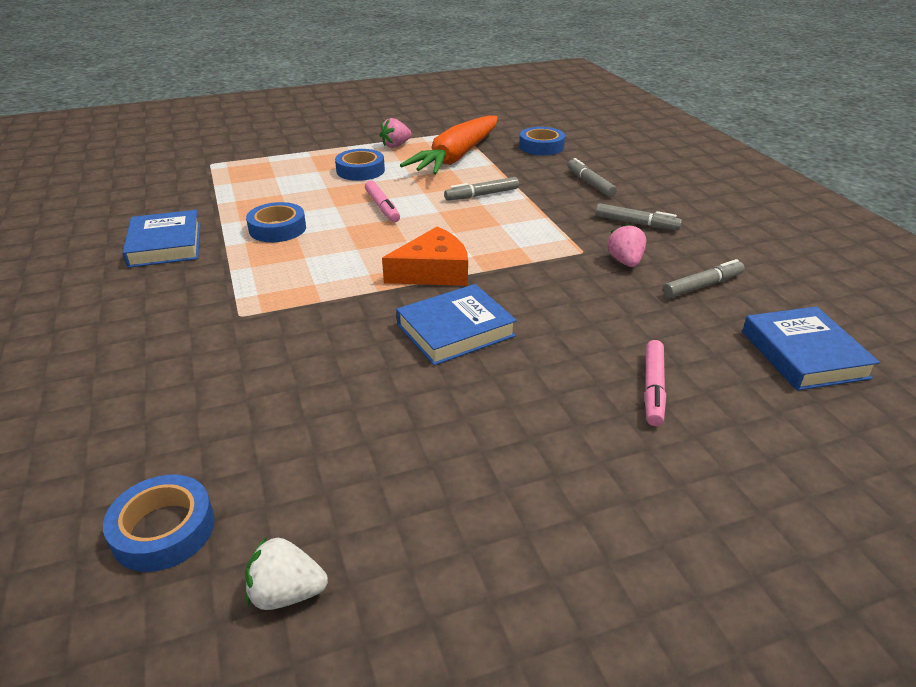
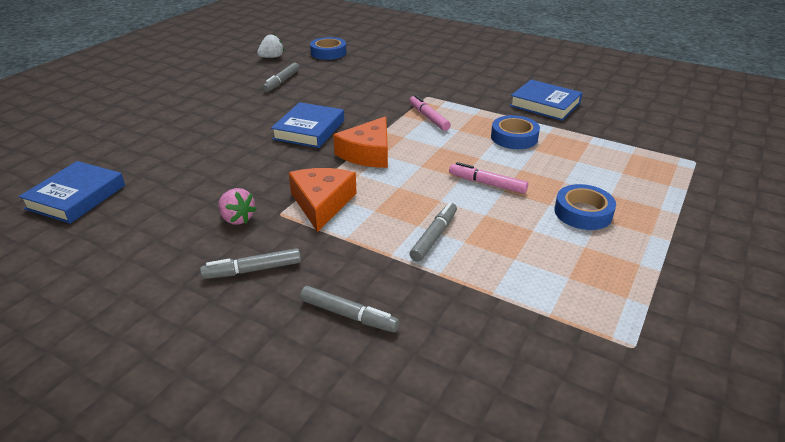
camera: 140 degrees right, 0 degrees up
pink strawberry [379,118,412,148] -> none
orange carrot [400,115,498,175] -> none
blue tape [519,127,565,155] -> none
pink marker [644,340,666,426] -> pink marker moved to [410,95,451,131]
grey marker [663,259,745,298] -> grey marker moved to [262,63,299,92]
blue book [742,306,880,391] -> blue book turned 75 degrees clockwise [19,161,125,224]
none -> orange cheese [289,168,357,232]

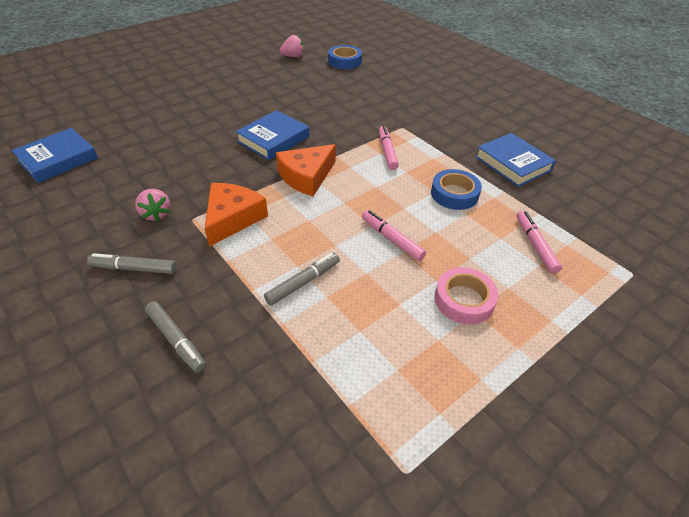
camera: 20 degrees right, 10 degrees up
white strawberry [257,34,284,58] -> pink strawberry [280,35,304,57]
grey marker [262,63,299,92] -> none
blue tape [555,184,616,230] -> pink tape [435,267,498,324]
none -> pink marker [516,211,562,274]

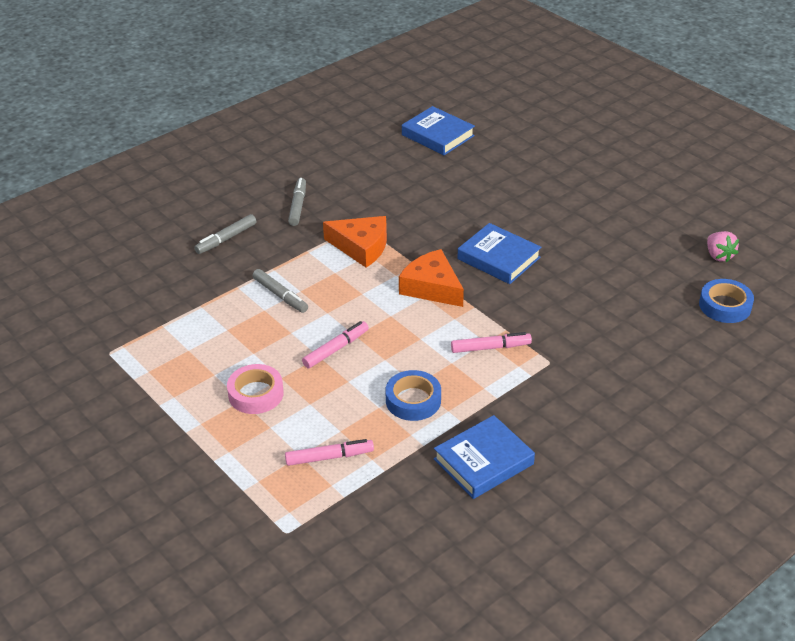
camera: 90 degrees right, 5 degrees down
pink strawberry [135,189,171,222] -> none

